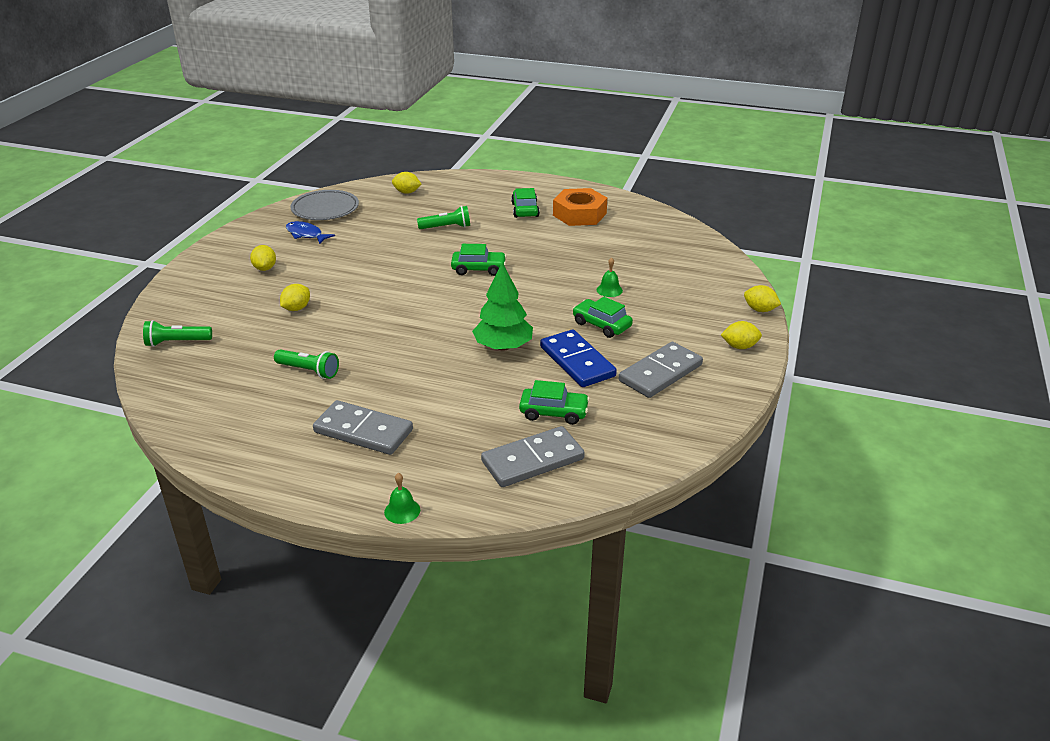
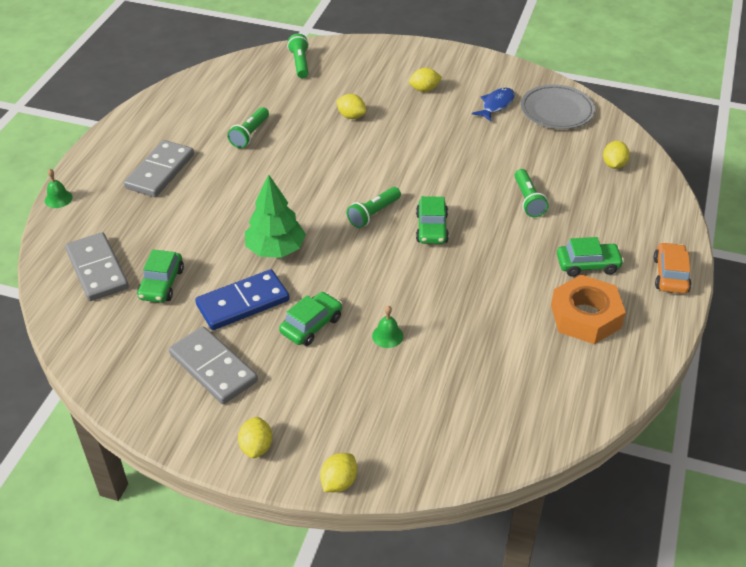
camera: 90 degrees right, 10 degrees up
none -> green flashlight [347,187,401,228]
none -> orange car [654,242,691,294]

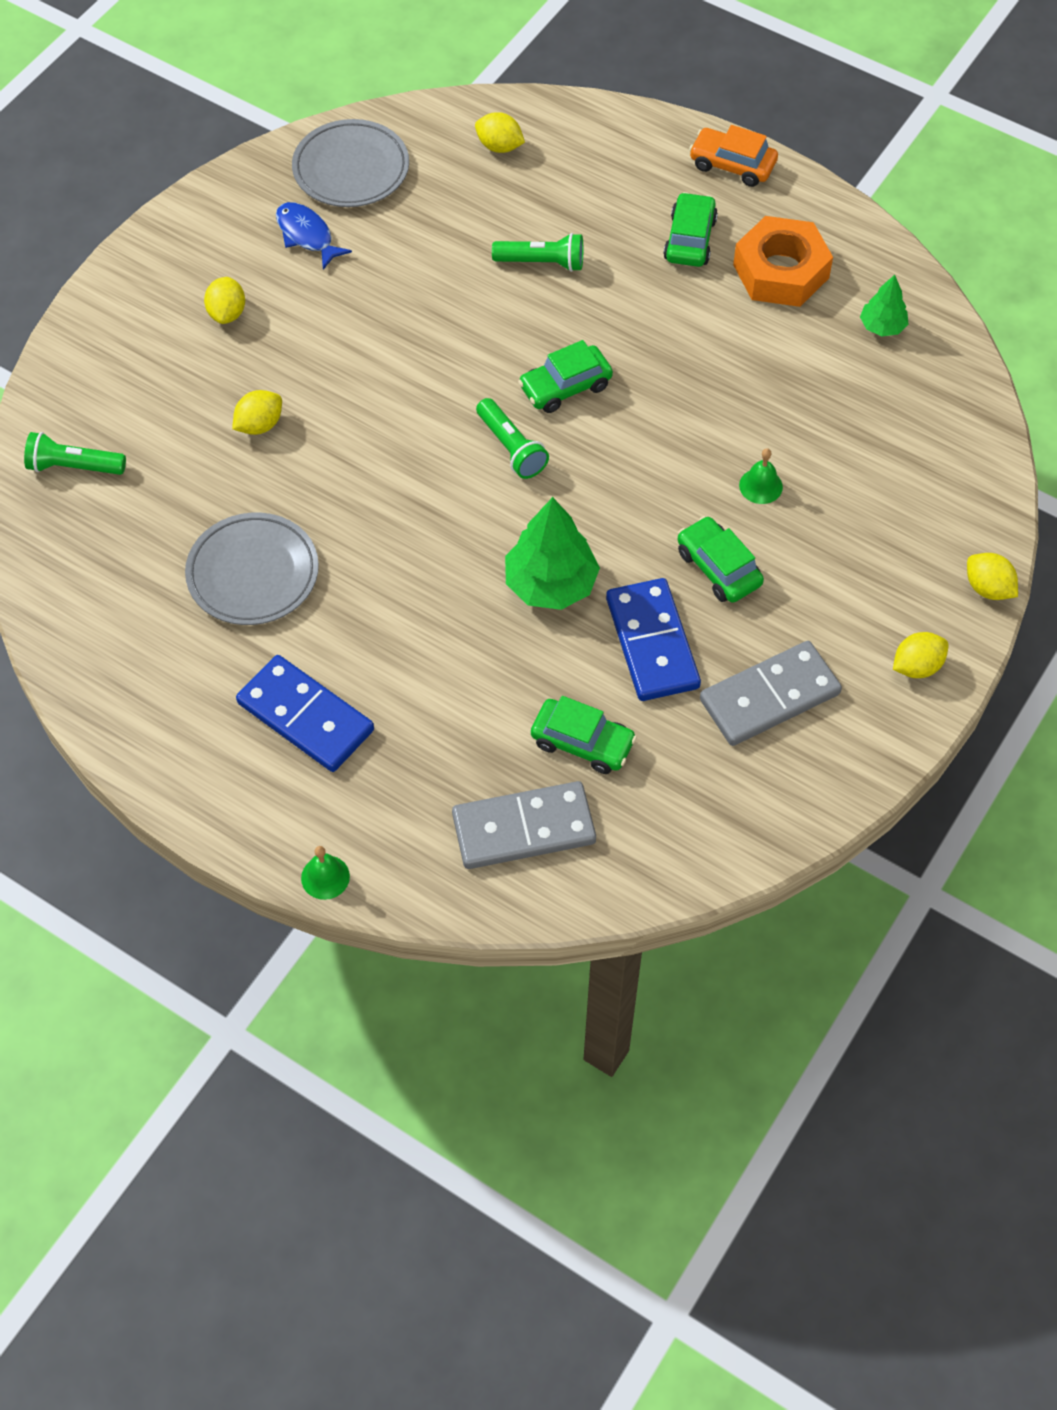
camera: 75 degrees left, 15 degrees up
grey domino [124,140,194,197] -> blue domino [236,655,374,772]
green flashlight [227,107,269,148] -> grey plate [185,513,319,625]
yellow lemon [238,417,272,458] -> yellow lemon turned 45 degrees counterclockwise [893,632,948,678]
green car [416,196,449,244] -> green car turned 135 degrees clockwise [518,340,613,413]
none -> green tree [860,275,909,336]

